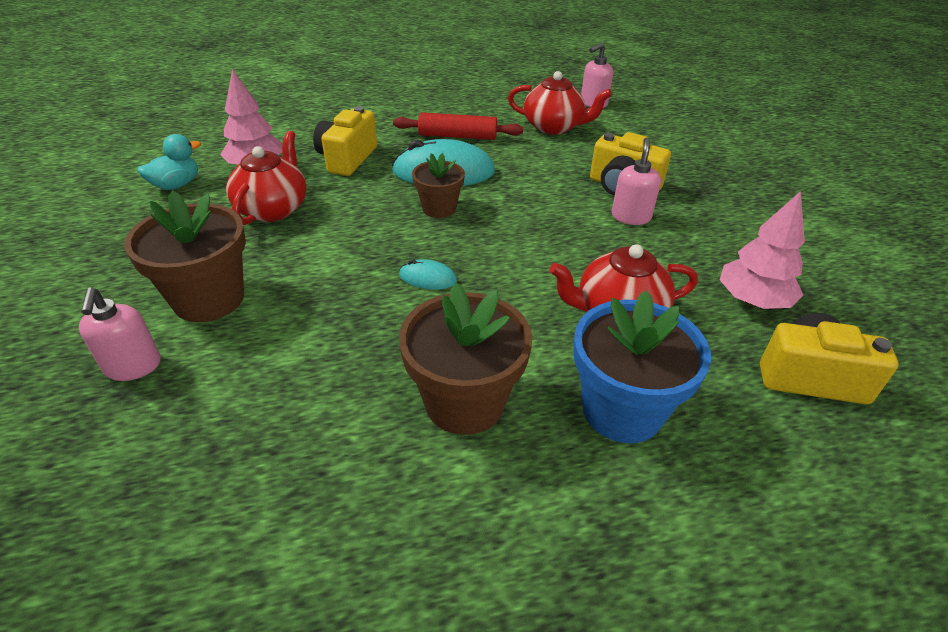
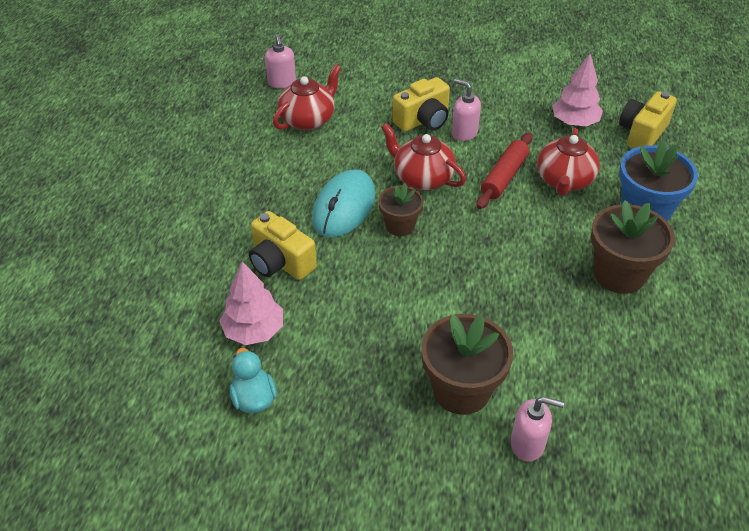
camera: 65 degrees left, 5 degrees up
red teapot [226,131,307,225] -> red teapot moved to [381,123,466,190]
red rolling pin [393,112,523,140] -> red rolling pin moved to [476,132,533,209]
turquoise mouse [399,259,457,290] -> none

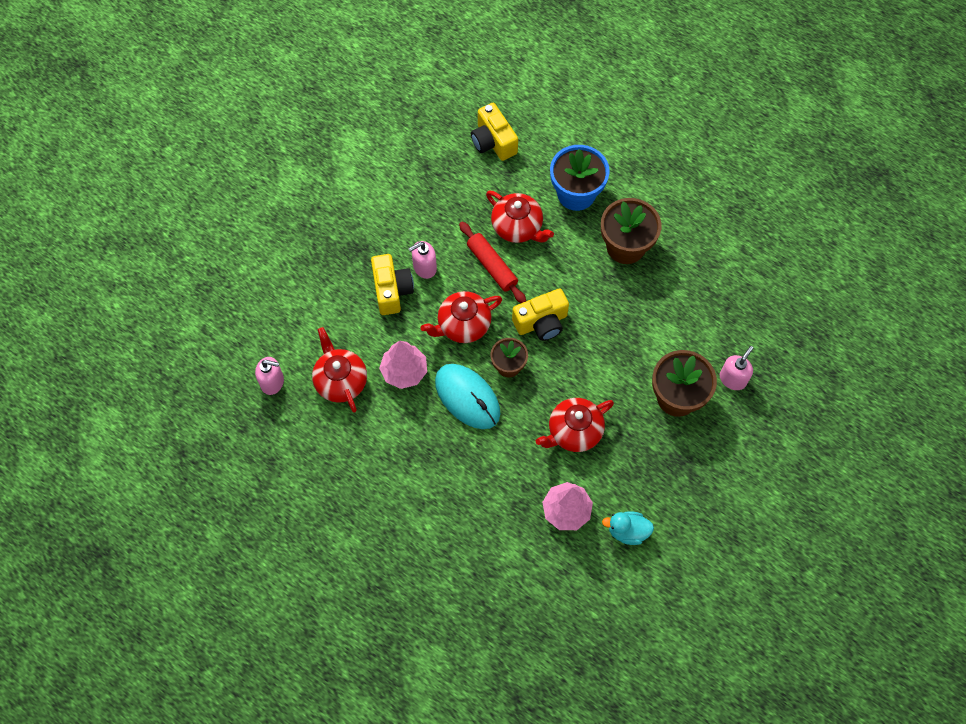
camera: 65 degrees left, 20 degrees up
yellow camera [249,211,317,280] -> yellow camera moved to [512,288,569,341]
pink tree [552,54,603,126] -> pink tree moved to [379,341,427,389]
none -> red teapot [536,398,614,452]

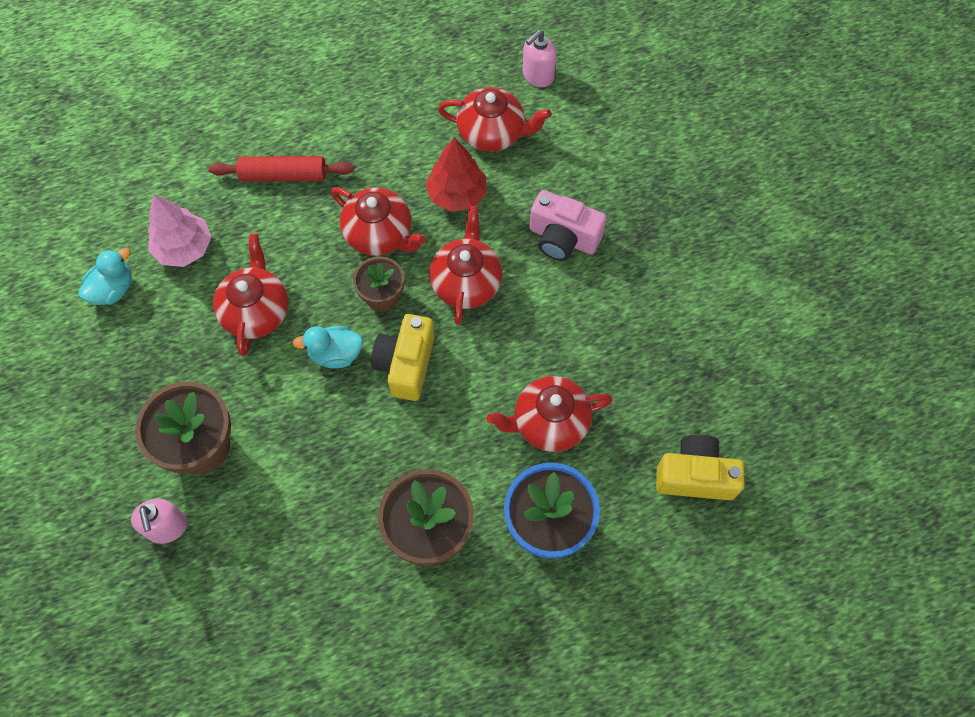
camera: 125 degrees right, 0 degrees up
yellow camera [371,254,414,315] -> pink camera [530,190,607,261]
pink tree [379,341,427,389] -> red tree [425,137,486,212]
pink soap dispenser [408,241,437,279] -> none
turquoise mouse [435,364,500,429] -> red teapot [331,187,426,256]
red rolling pin [459,222,526,303] -> red rolling pin moved to [209,156,354,182]
none -> turquoise duck [293,326,363,368]

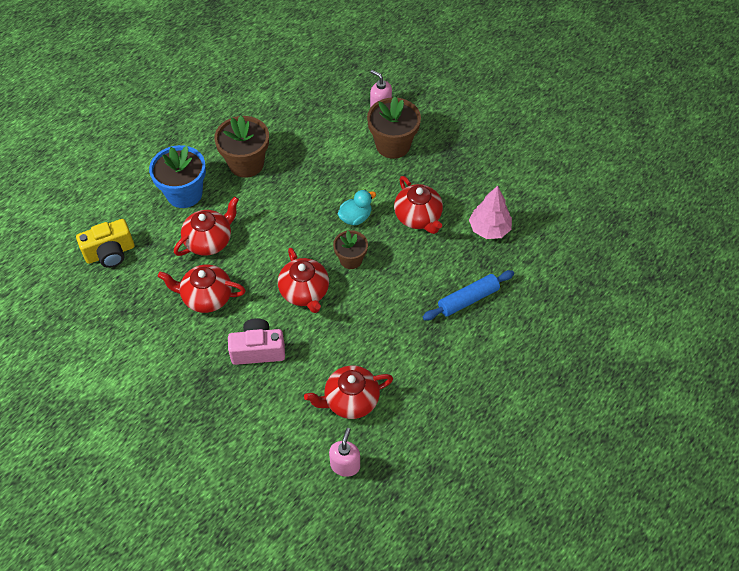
camera: 150 degrees right, 10 degrees down
turquoise duck [79,248,132,305] -> none
red rolling pin [209,156,354,182] -> blue rolling pin [423,270,514,321]
red teapot [331,187,426,256] -> red teapot moved to [158,265,246,313]
yellow camera [371,314,435,401] -> none
red tree [425,137,486,212] -> none

